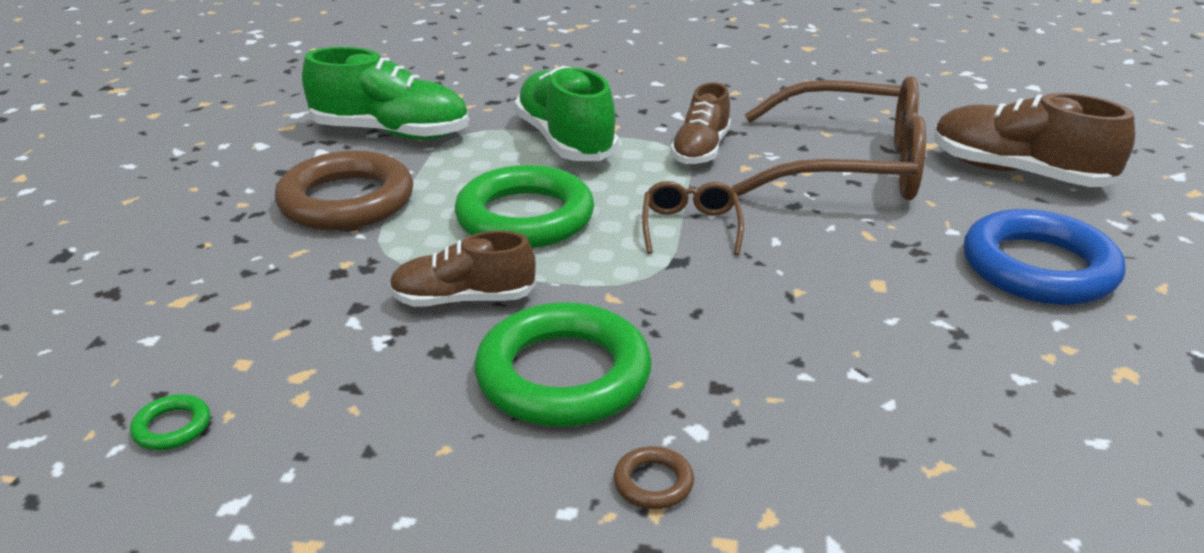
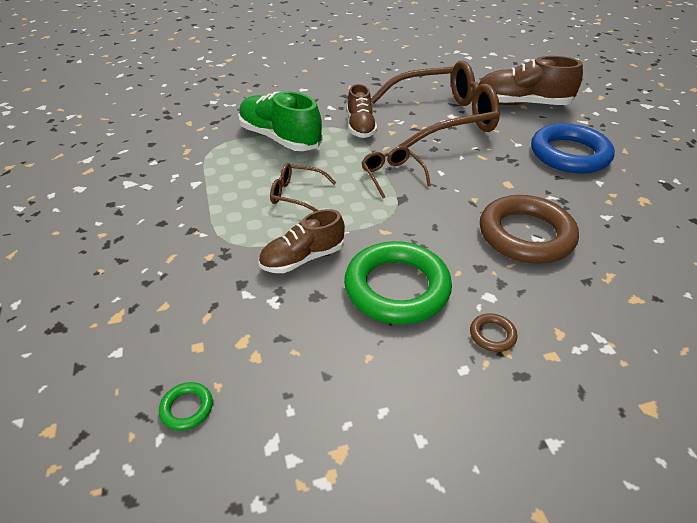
camera: 25 degrees left, 10 degrees up
brown ring [275,150,413,230] -> brown ring moved to [480,195,579,264]
green shoe [302,47,468,140] -> none
green ring [455,165,594,248] -> brown glasses [270,163,336,212]

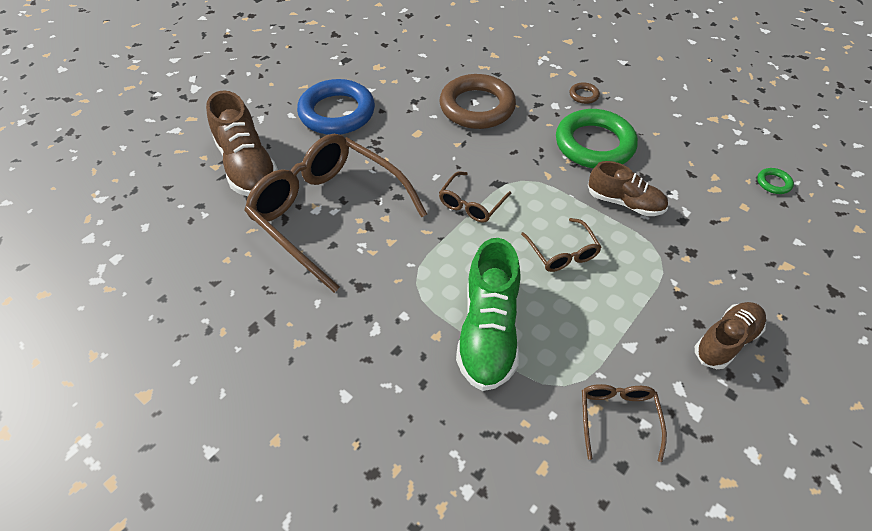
camera: 125 degrees left, 10 degrees up
brown shoe [347,84,377,138] -> brown shoe moved to [695,302,766,369]
none -> brown glasses [582,384,667,462]

